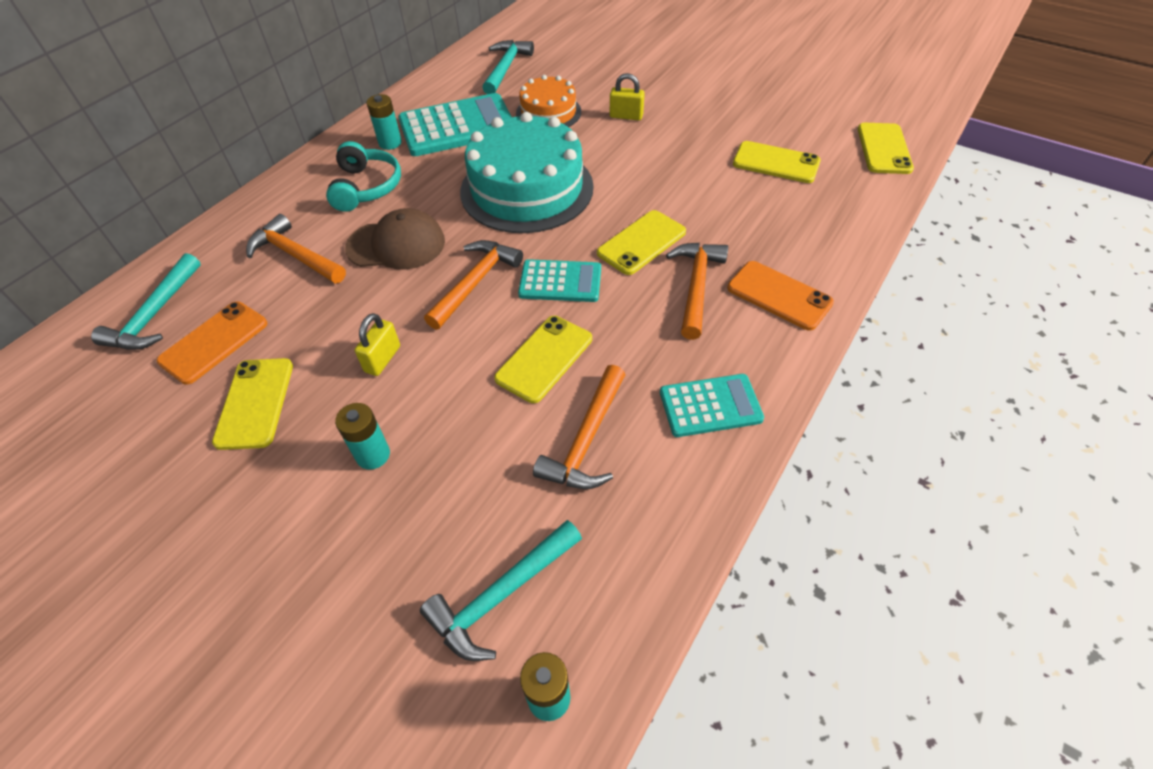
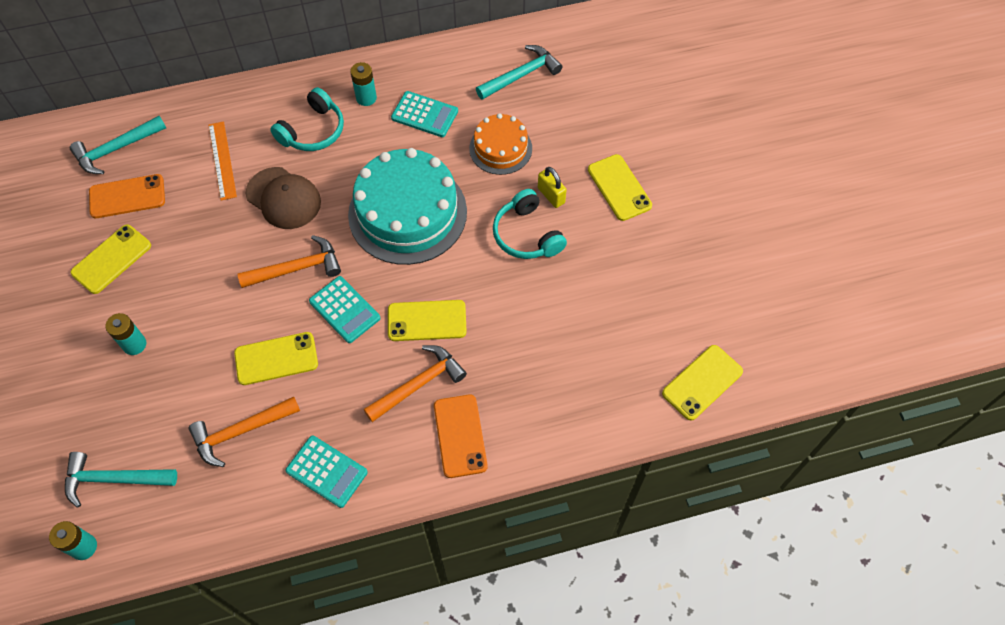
camera: 40 degrees right, 10 degrees up
orange hammer [246,214,346,283] -> orange ruler [209,121,237,201]
yellow padlock [355,313,400,376] -> none
turquoise calculator [398,93,512,156] -> turquoise calculator [391,91,458,137], size x0.59
yellow phone [733,141,821,183] -> yellow phone moved to [588,154,652,221]
none -> turquoise headphones [493,189,567,259]

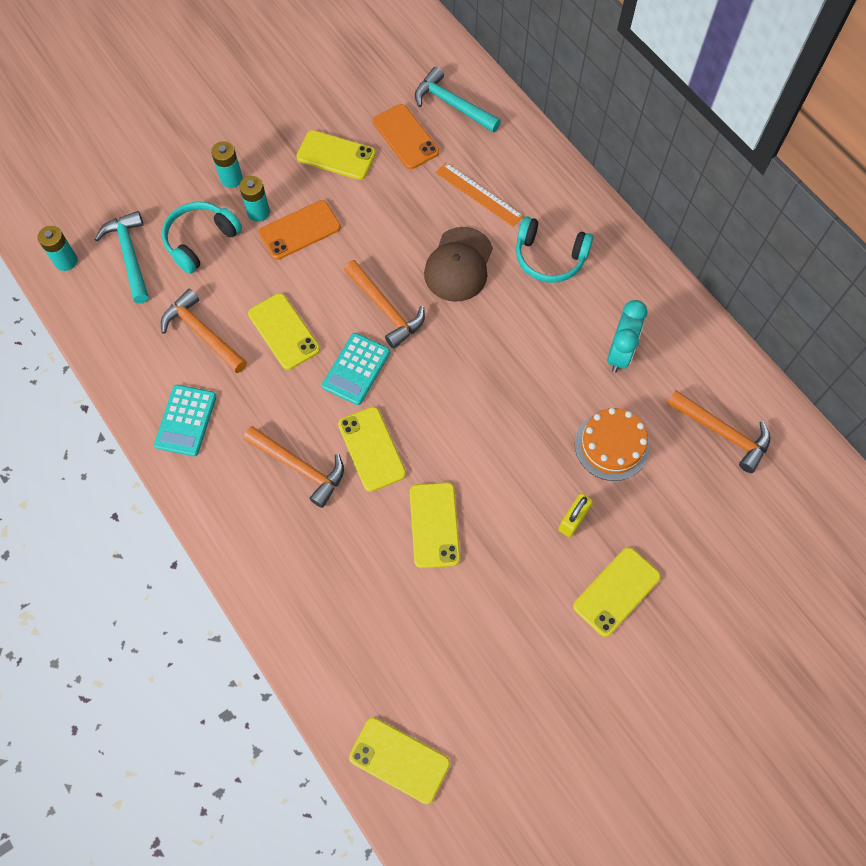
camera: 70 degrees right, 5 degrees up
orange ruler [209,121,237,201] -> orange ruler turned 75 degrees clockwise [436,163,523,227]
turquoise cake [348,148,467,265] -> none
turquoise battery [350,62,377,106] -> turquoise battery moved to [211,141,243,188]
turquoise calculator [391,91,458,137] -> turquoise clock [607,300,648,372]
orange phone [434,395,488,478] -> orange phone moved to [258,200,341,260]
turquoise hammer [476,45,562,100] -> orange hammer [667,390,770,473]
turquoise headphones [493,189,567,259] -> turquoise headphones moved to [162,202,242,274]
none -> yellow phone [410,482,460,568]

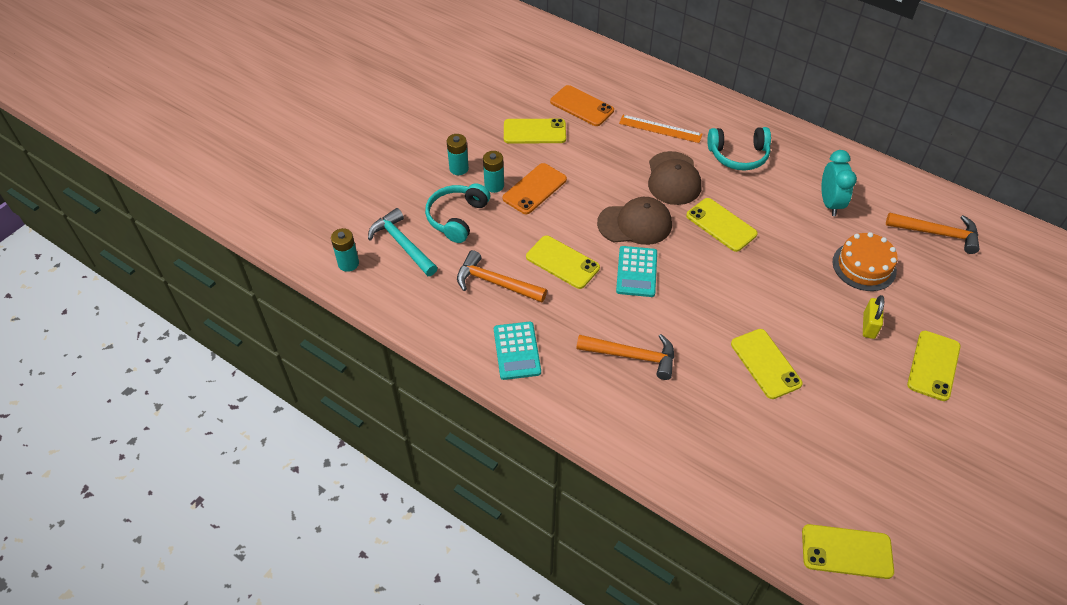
camera: 20 degrees left, 15 degrees down
yellow phone [338,407,406,492] -> yellow phone moved to [686,198,758,252]
orange hammer [344,260,425,349] -> brown cap [597,197,672,245]
turquoise hammer [415,67,501,132] -> none

